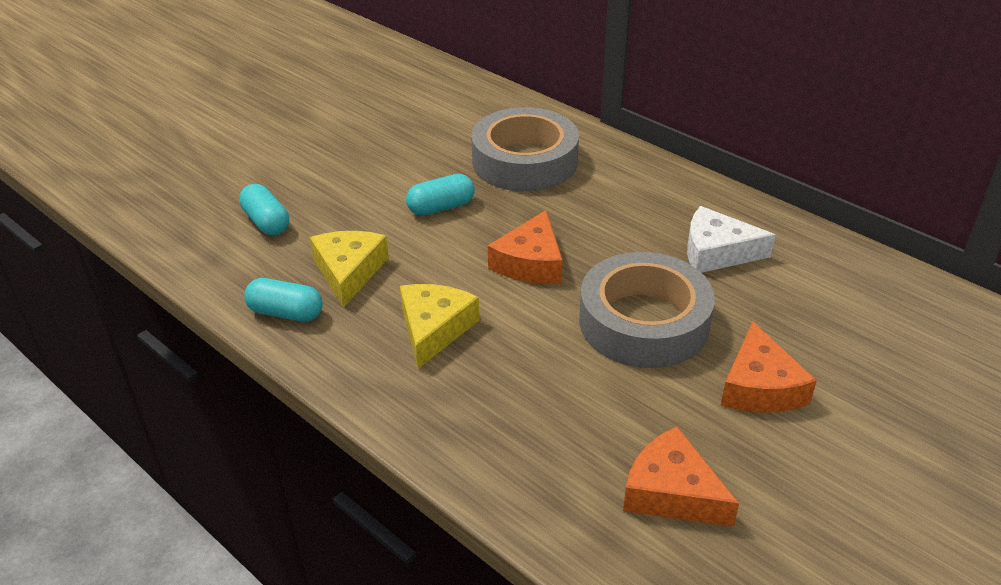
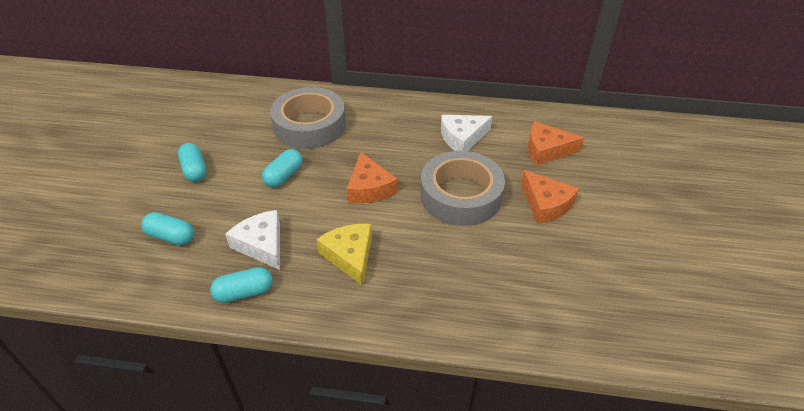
camera: 35 degrees left, 5 degrees up
yellow cheese [310,231,389,307] -> white cheese [225,210,280,270]
orange cheese [623,427,739,527] -> orange cheese moved to [528,121,584,165]
none -> turquoise capsule [178,143,207,182]

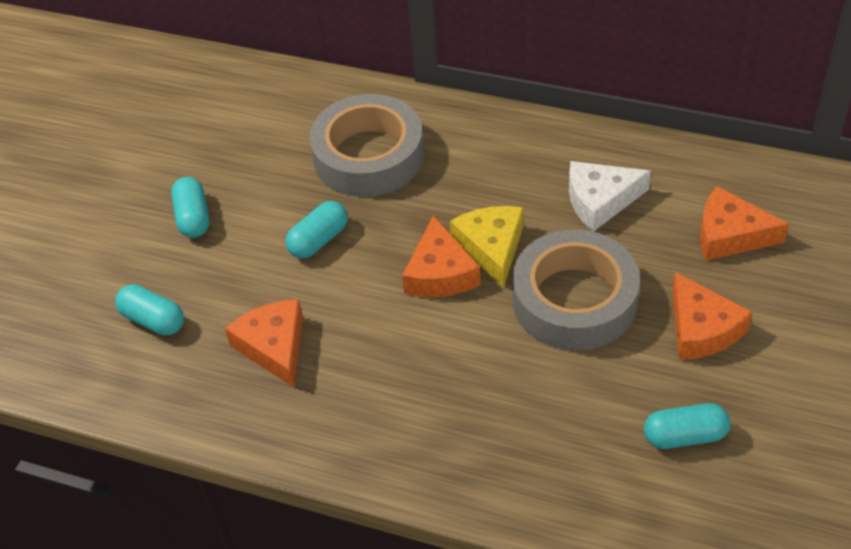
camera: 15 degrees right, 5 degrees up
turquoise capsule [210,267,273,303] -> turquoise capsule moved to [644,403,730,449]
white cheese [225,210,280,270] -> orange cheese [225,299,303,387]
yellow cheese [316,224,372,286] -> yellow cheese moved to [450,206,524,288]

